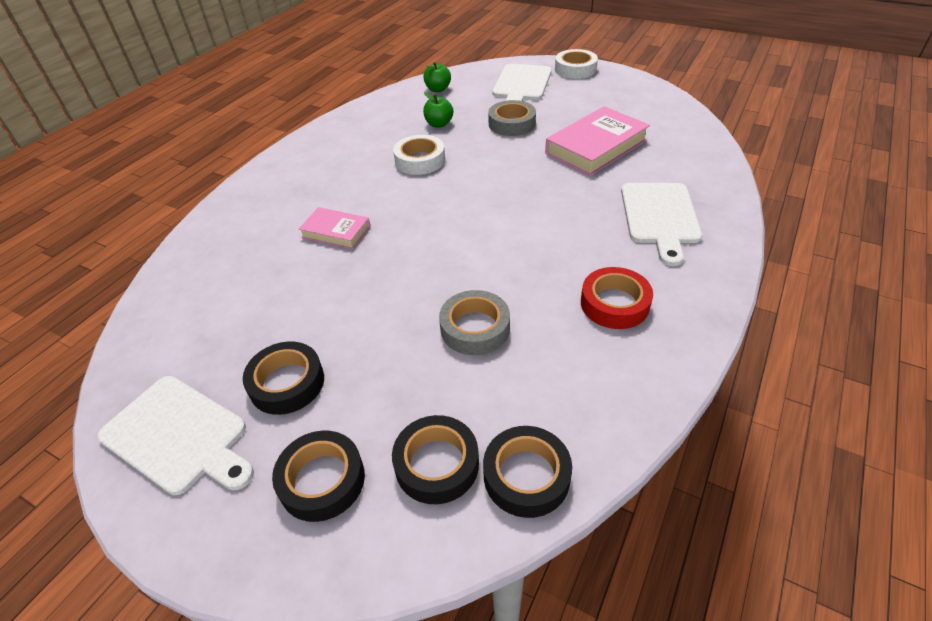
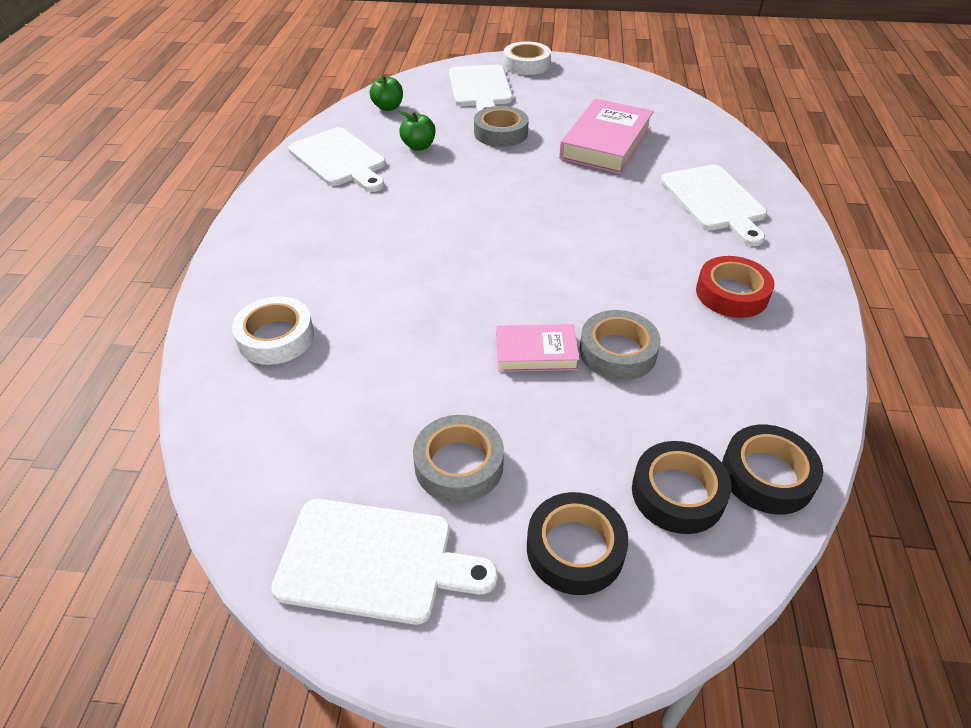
camera: 25 degrees left, 0 degrees up
black tape [243,342,324,415] -> grey tape [413,415,504,503]
pink book [299,207,370,249] -> pink book moved to [496,324,580,372]
white tape [393,135,445,175] -> white tape moved to [232,296,314,365]
none -> white cutting board [288,127,386,192]

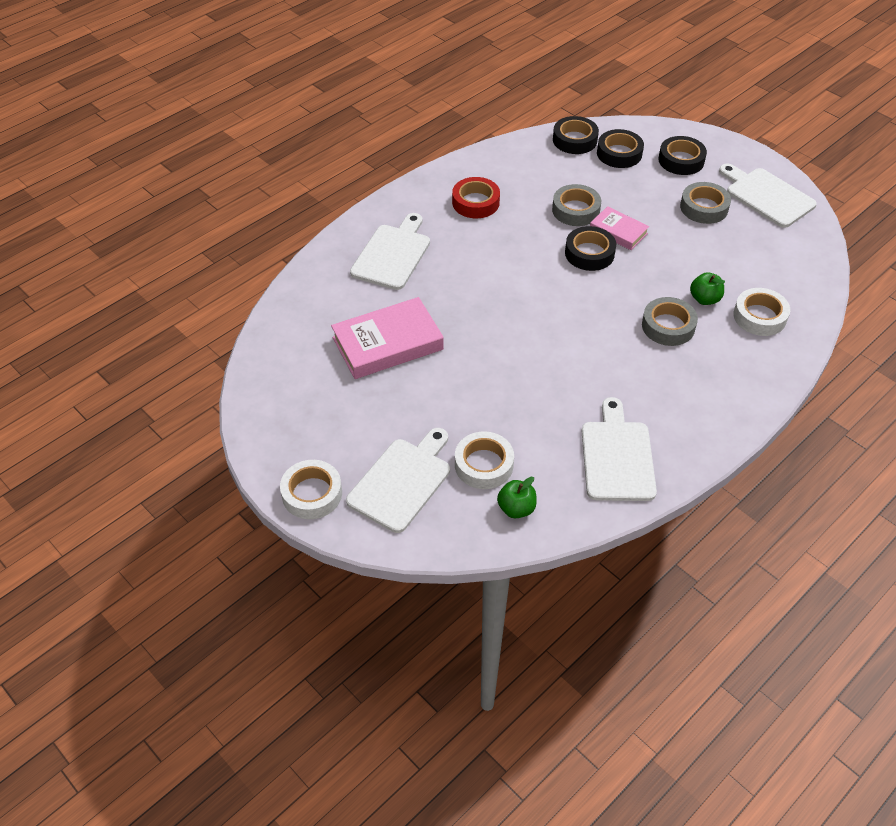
camera: 140 degrees left, 5 degrees up
green apple [399,111,435,151] -> green apple moved to [690,272,725,305]
grey tape [474,106,529,147] -> grey tape moved to [642,297,698,346]
none -> white tape [455,432,514,489]
none -> black tape [565,226,616,271]

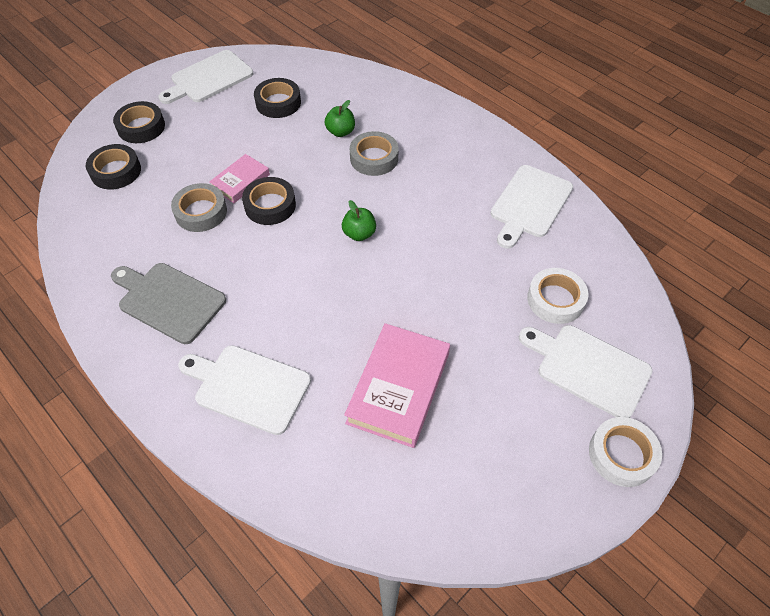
camera: 90 degrees left, 5 degrees up
pink book [331,297,444,379] -> pink book turned 45 degrees clockwise [344,323,450,448]
red tape [452,177,500,218] -> grey cutting board [111,263,226,344]
green apple [497,477,537,518] -> green apple moved to [342,200,376,241]
black tape [553,116,599,154] -> black tape moved to [254,78,301,118]
white cutting board [582,397,657,501] -> white cutting board turned 60 degrees counterclockwise [491,165,573,249]
grey tape [680,182,731,224] -> none
white tape [733,288,790,336] -> none

